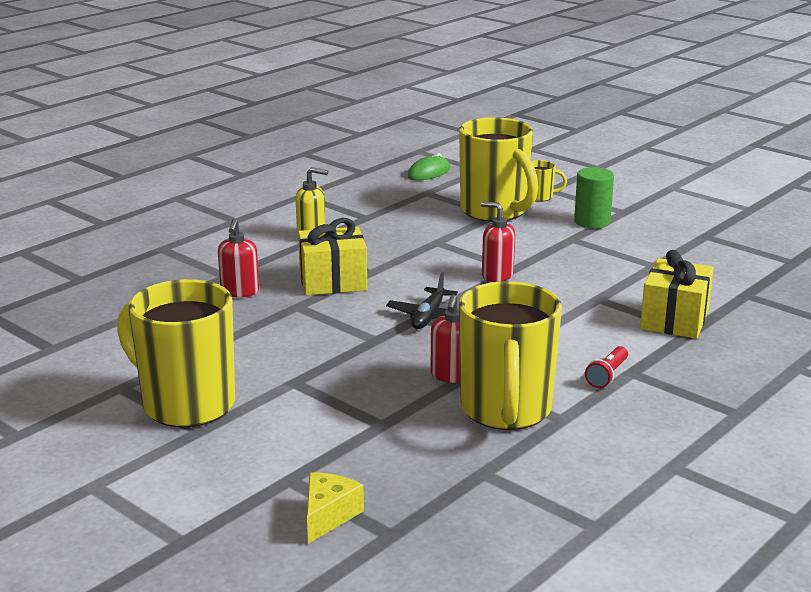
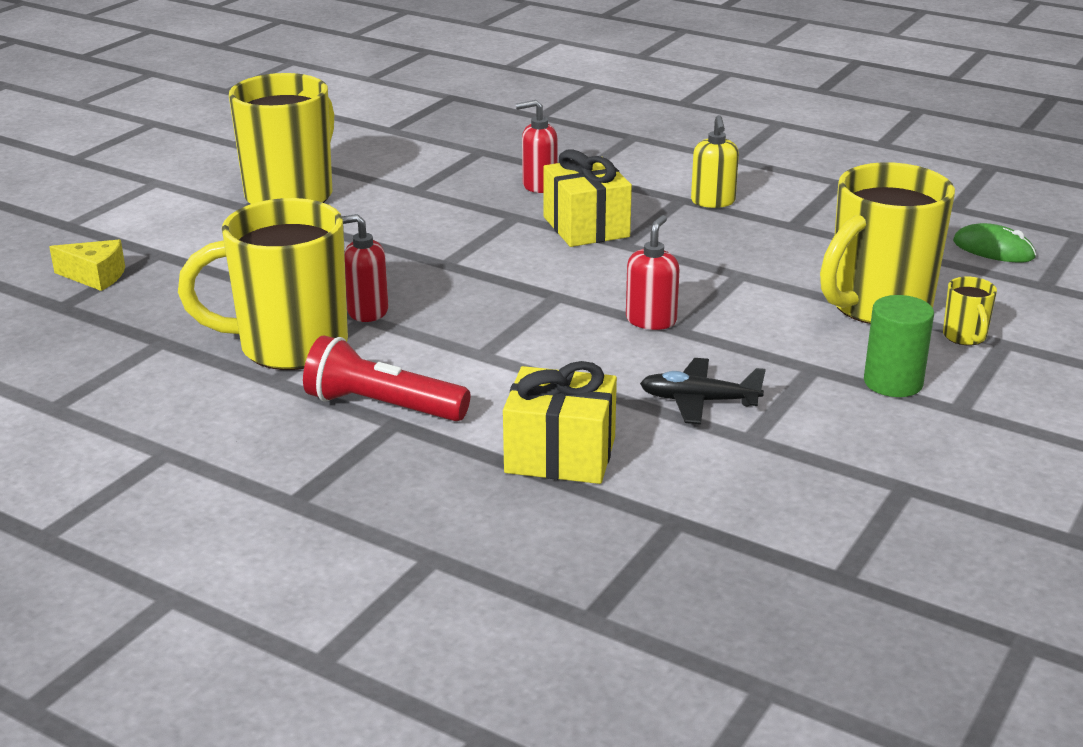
camera: 80 degrees right, 5 degrees up
black plane [386,272,458,329] -> black plane moved to [640,358,766,424]
red flashlight [585,346,628,388] -> red flashlight [303,335,470,421], size x1.80

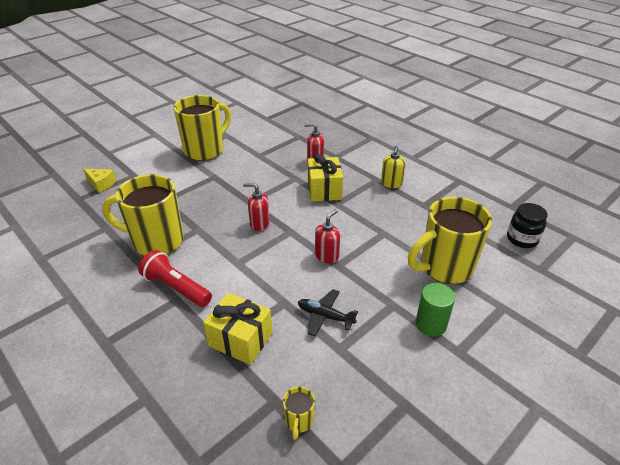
camera: 15 degrees right, 10 degrees up
red soap dispenser [342,214,388,322] -> red soap dispenser moved to [243,183,270,231]
yellow mug [943,277,997,345] -> yellow mug moved to [283,387,315,440]
green mouse [953,223,1036,262] -> black jar [507,203,548,248]

